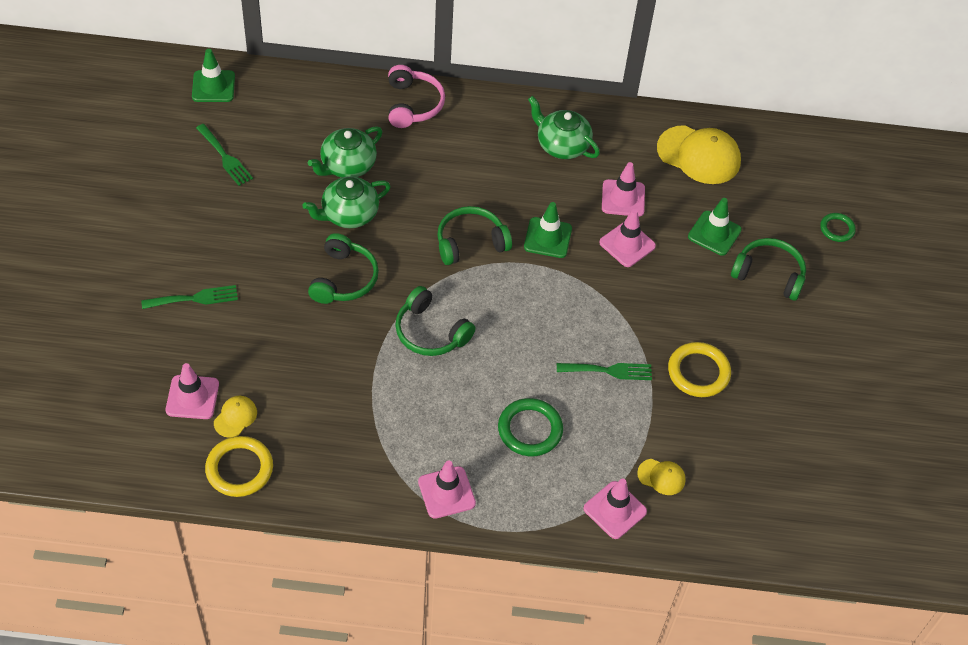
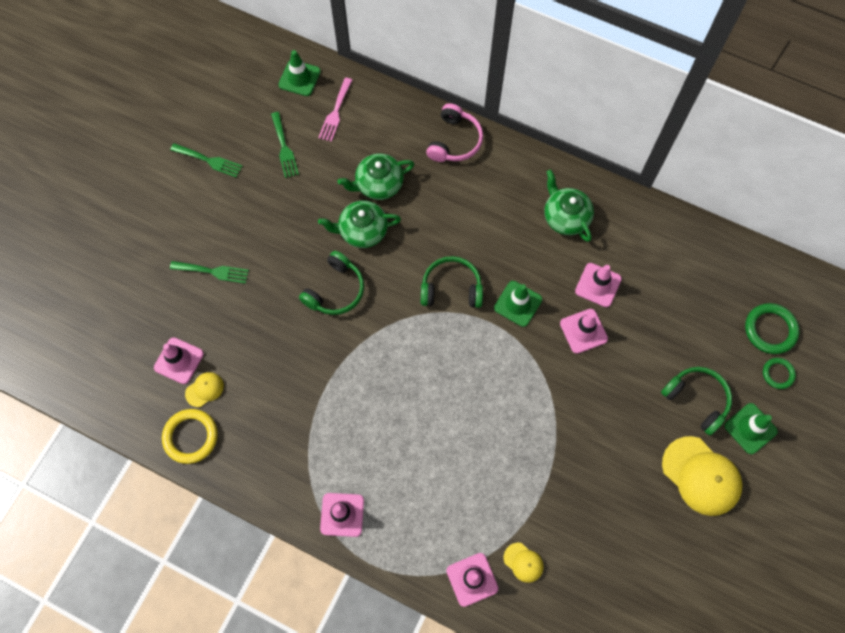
camera: 25 degrees right, 15 degrees up
green headphones [395,286,476,356] -> none
green ring [498,398,563,456] -> green ring moved to [745,303,799,354]
green fork [557,363,652,380] -> green fork moved to [170,143,242,178]
yellow cap [657,125,741,184] -> yellow cap moved to [662,436,743,516]
yellow ring [668,342,731,397] -> none
green traffic cone [688,198,742,256] -> green traffic cone moved to [725,403,778,454]
none -> pink fork [318,78,352,142]

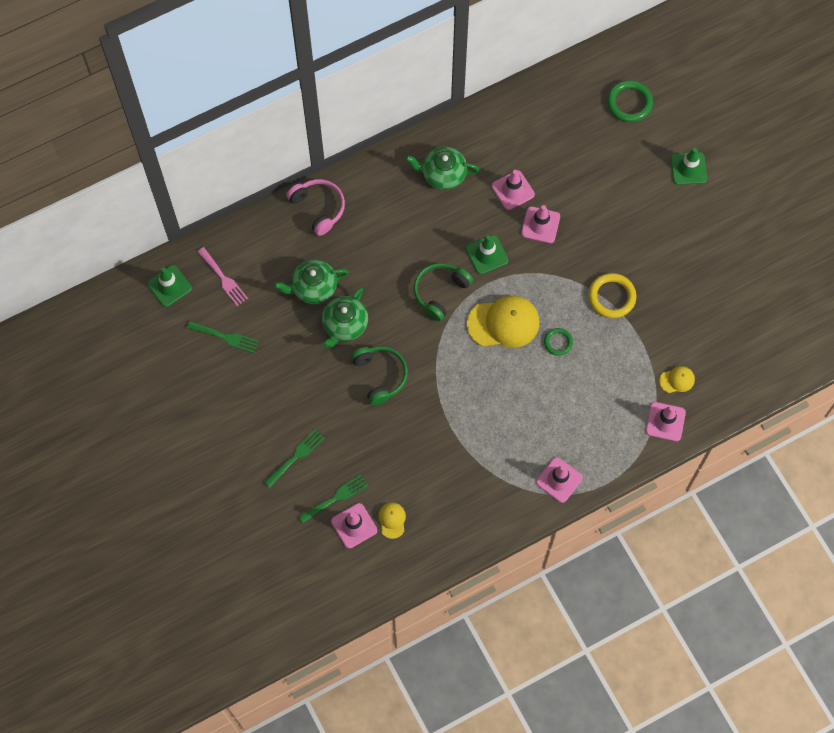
camera: 55 degrees left, 0 degrees up
yellow ring [162,409,218,464] -> yellow ring moved to [588,273,636,318]
green fork [170,143,242,178] -> green fork moved to [299,474,368,523]
green teapot [337,153,414,200] -> green teapot turned 60 degrees clockwise [274,260,349,304]
green headphones [661,367,732,435] -> none
yellow cap [662,436,743,516] -> yellow cap moved to [467,296,539,348]
green ring [763,358,796,389] -> green ring moved to [544,328,573,356]

